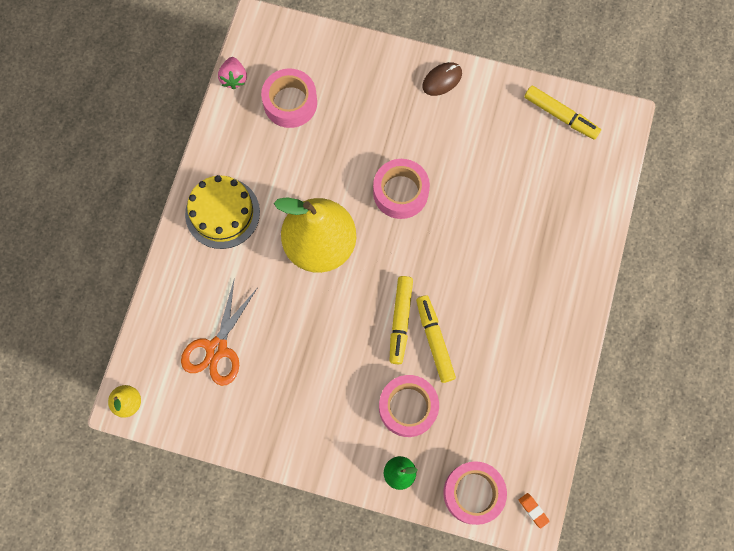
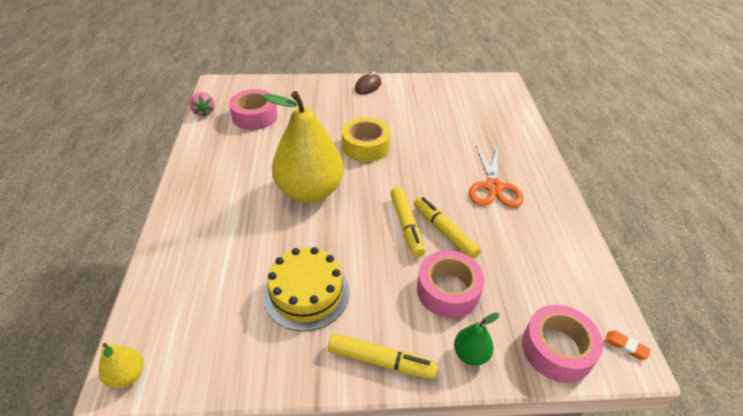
camera: 20 degrees left, 30 degrees down
orange scissors [181,281,257,386] -> orange scissors moved to [469,146,524,207]
yellow cake [185,175,260,249] -> yellow cake moved to [263,247,350,331]
pink tape [373,159,430,219] -> yellow tape [342,117,391,162]
yellow marker [524,86,601,140] -> yellow marker moved to [328,333,438,379]

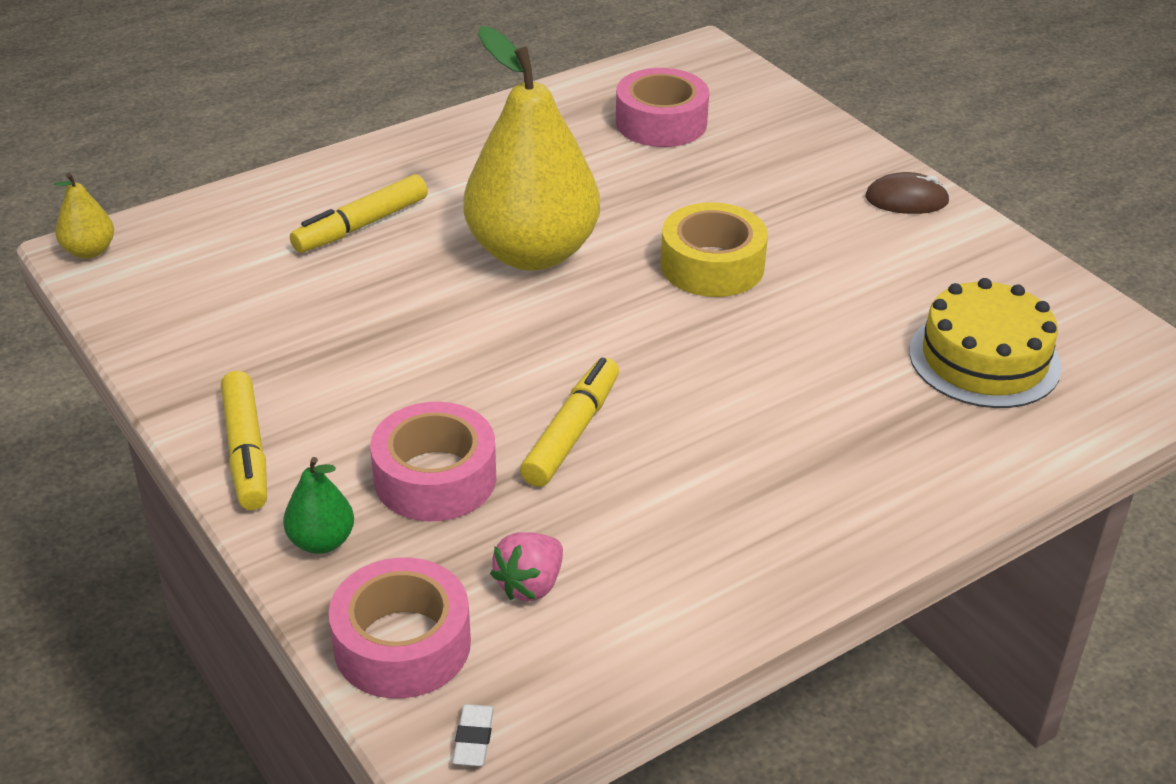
camera: 60 degrees right, 5 degrees down
pink strawberry [189,92,215,117] -> pink strawberry moved to [490,532,563,601]
yellow cake [263,247,350,331] -> yellow cake moved to [909,278,1062,408]
yellow marker [390,187,425,257] -> yellow marker moved to [290,174,428,253]
orange scissors [469,146,524,207] -> none
orange eraser [605,331,651,360] -> white eraser [452,704,494,766]

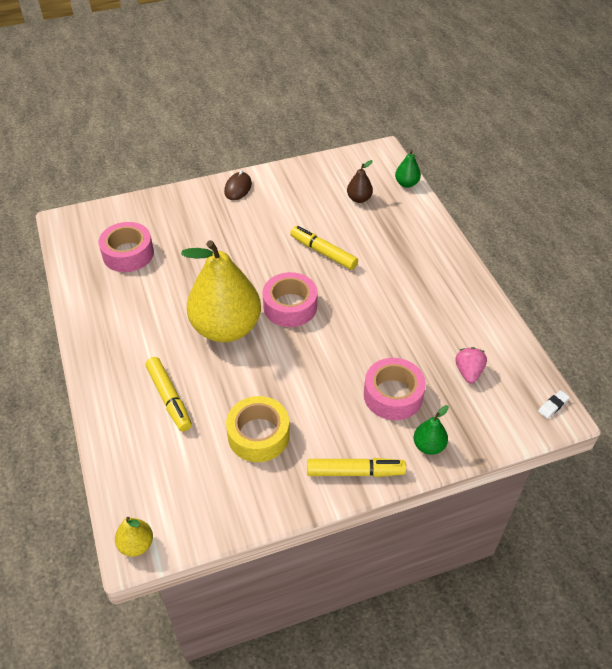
camera: 75 degrees left, 10 degrees up
pink tape [329,557,471,699] -> pink tape moved to [262,272,317,327]
white eraser [452,704,494,766] -> white eraser turned 60 degrees counterclockwise [538,390,570,419]
pink strawberry [490,532,563,601] -> pink strawberry turned 135 degrees counterclockwise [455,347,487,383]
yellow marker [520,358,619,487] -> yellow marker moved to [290,226,358,270]
yellow tape [661,202,768,297] -> yellow tape moved to [226,396,290,462]
yellow cake [909,278,1062,408] -> brown pear [347,160,373,203]
none -> green pear [395,150,421,188]

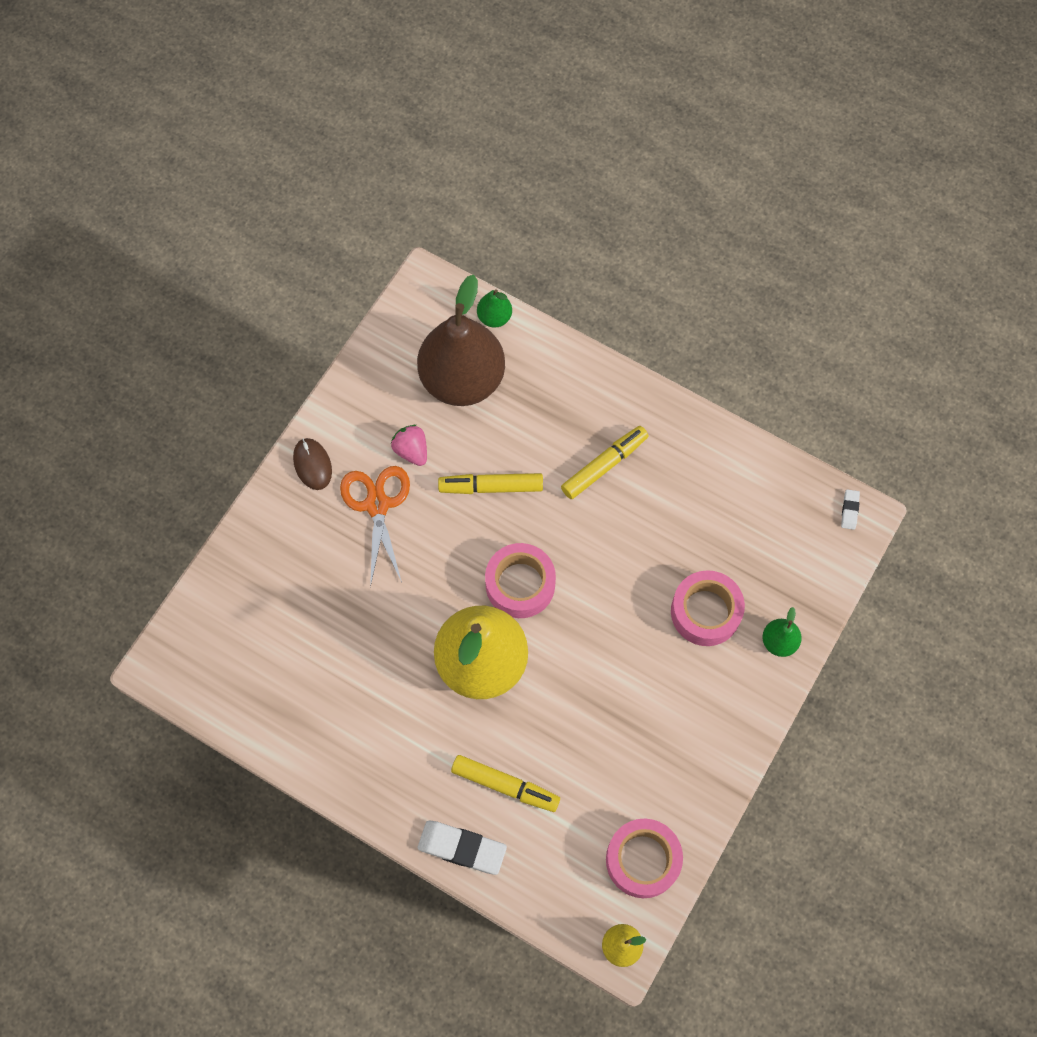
camera: 40 degrees left, 20 degrees up
pink tape [99,222,154,272] -> pink tape moved to [606,819,683,898]
yellow tape [226,396,290,462] -> none
yellow marker [307,458,406,477] -> yellow marker moved to [561,426,648,499]
brown pear [347,160,373,203] -> brown pear [417,275,505,406], size x2.40
pink strawberry [455,347,487,383] -> pink strawberry moved to [391,425,427,466]
none -> orange scissors [340,466,410,587]
none -> white eraser [418,821,507,875]

